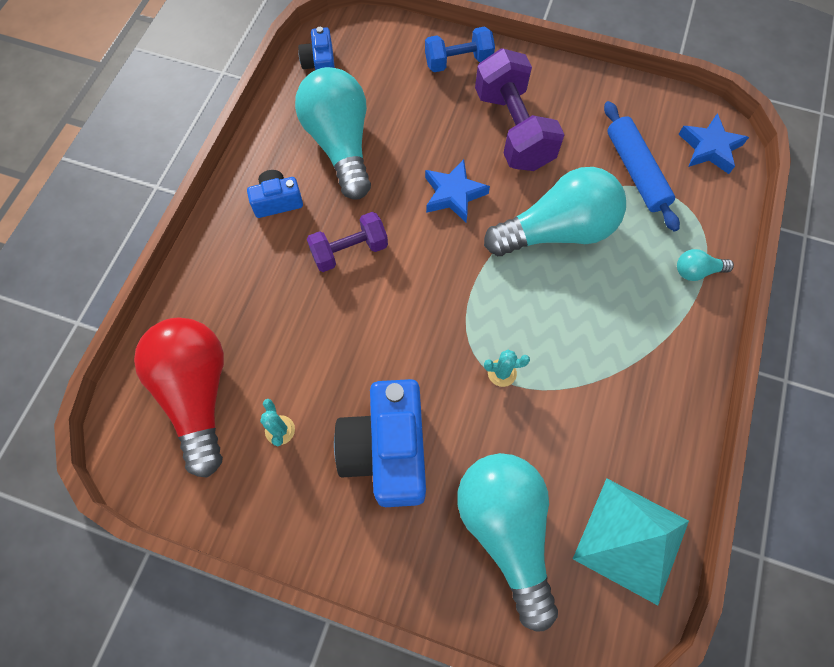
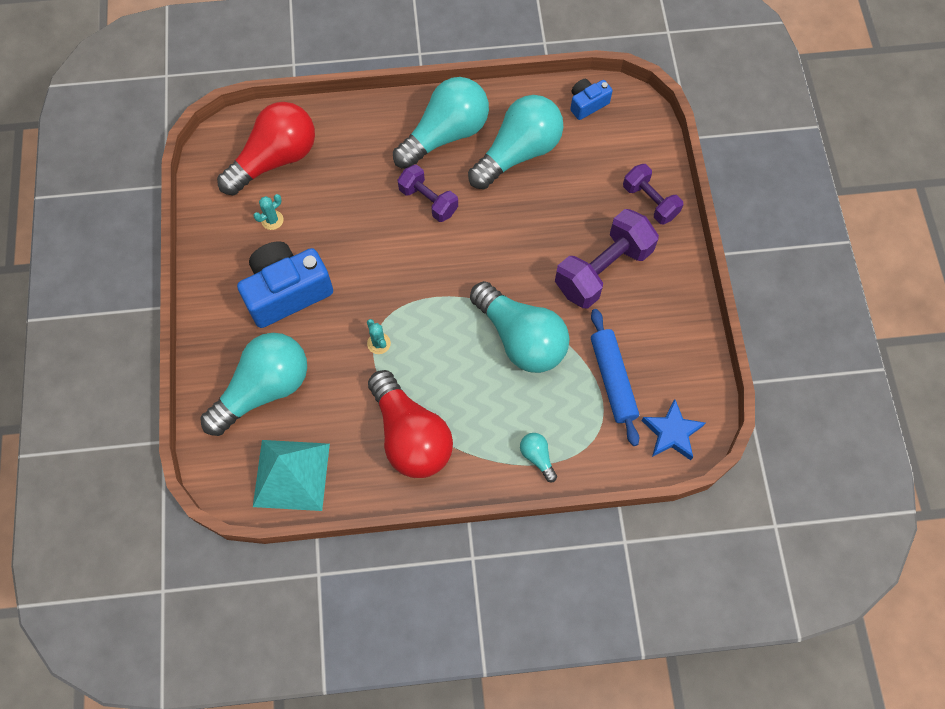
camera: 65 degrees right, 0 degrees up
blue camera [247,170,303,218] -> turquoise light bulb [393,77,489,169]
blue dumbbell [425,26,495,72] -> purple dumbbell [623,164,683,224]
blue star [425,159,490,222] -> none
blue rolling pin [604,101,680,232] -> blue rolling pin turned 60 degrees counterclockwise [591,309,639,446]
none -> red light bulb [368,370,453,478]

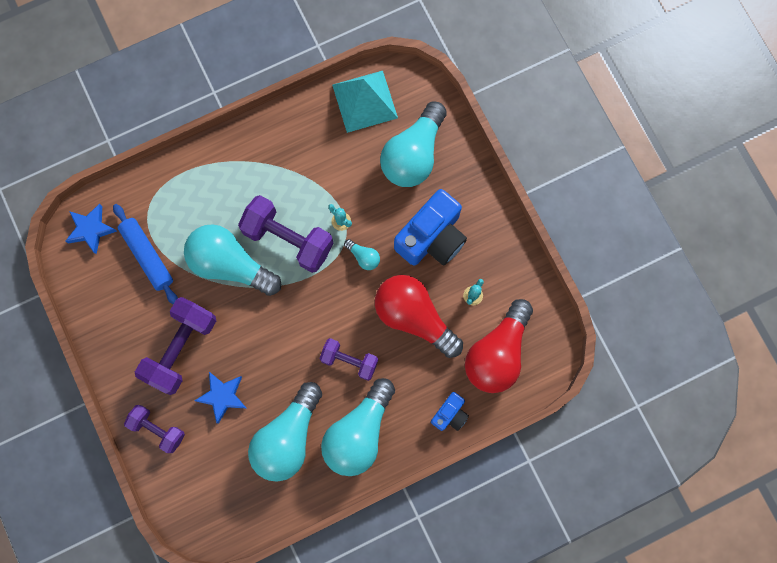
camera: 160 degrees right, 10 degrees up
red light bulb [368,370,453,478] -> red light bulb moved to [375,275,463,358]
turquoise light bulb [520,433,557,482] -> turquoise light bulb moved to [344,239,380,270]
blue camera [570,79,613,120] -> blue camera moved to [431,392,469,431]
none -> blue star [195,372,246,424]
none -> purple dumbbell [238,195,333,273]

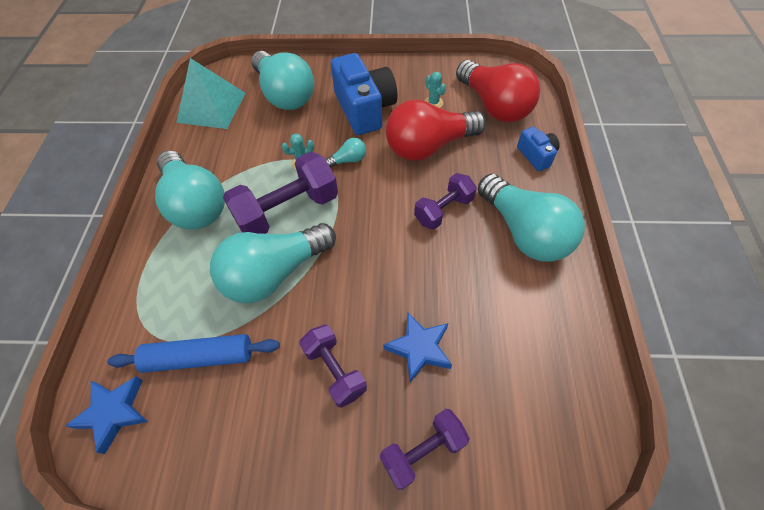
camera: 60 degrees left, 20 degrees down
purple dumbbell [135,297,216,395] -> purple dumbbell [299,325,367,408], size x0.61
turquoise light bulb [248,382,322,482] -> turquoise light bulb moved to [155,151,225,229]

